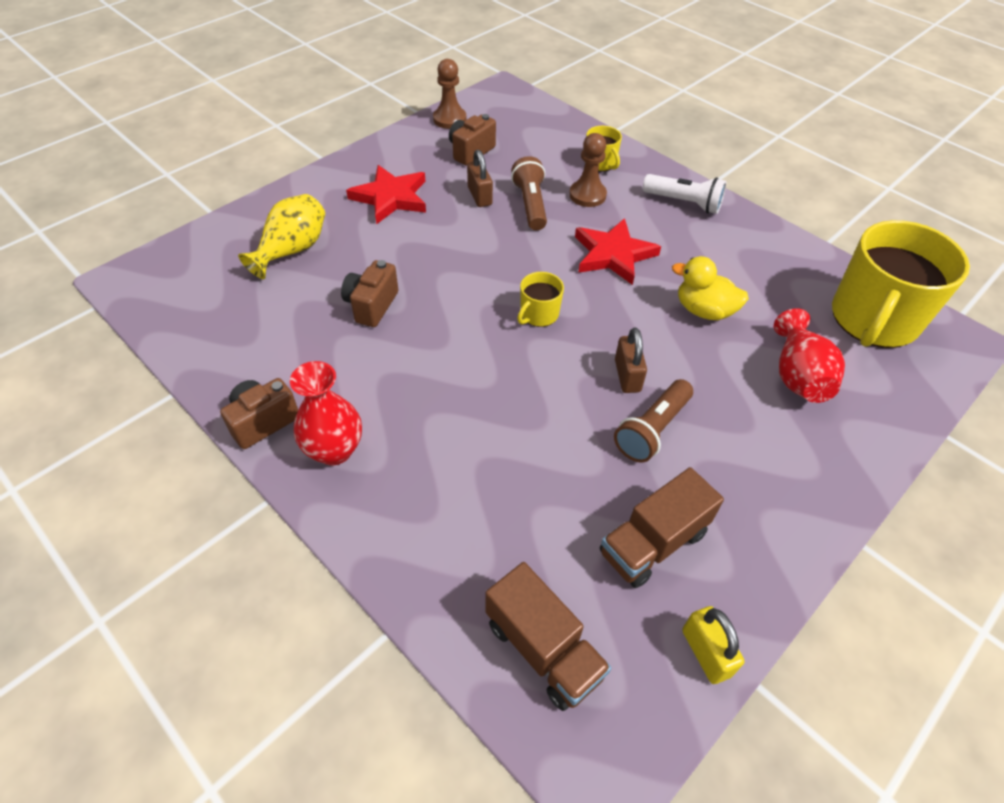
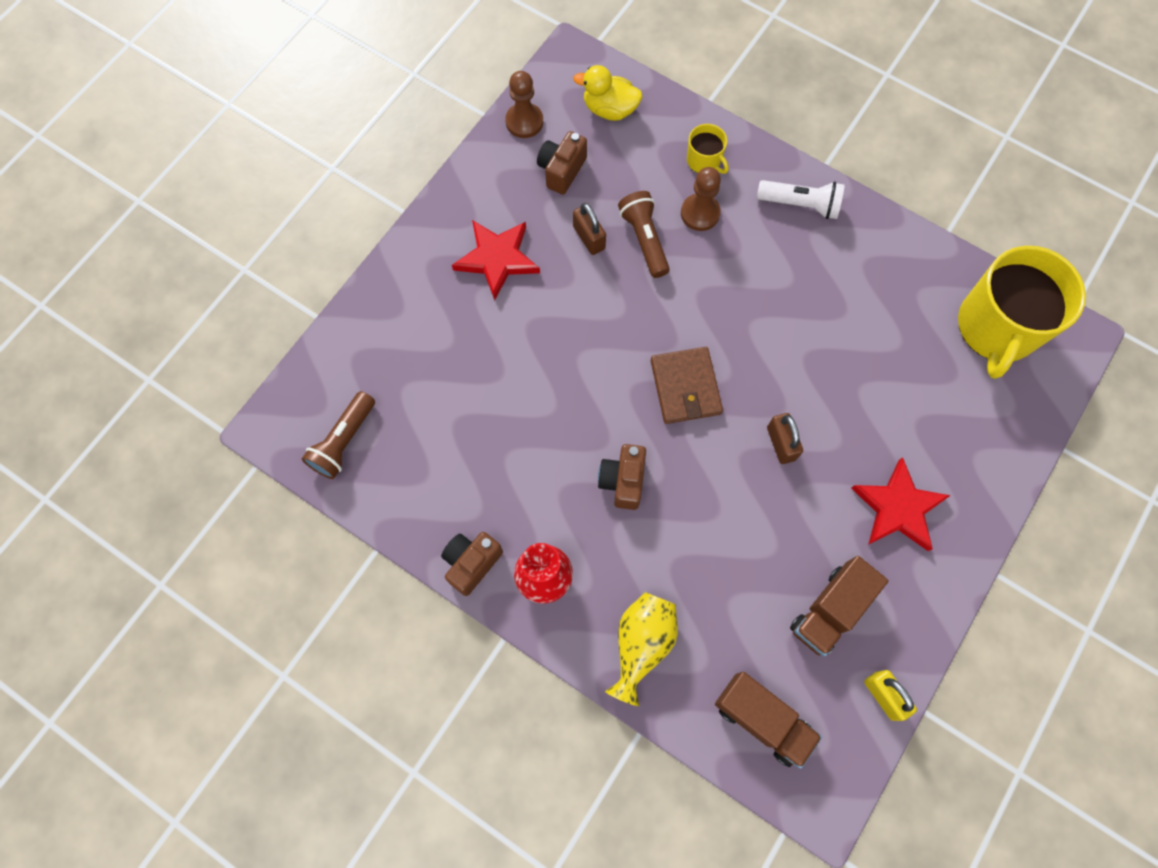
camera: 10 degrees left, 20 degrees up
yellow vase [238,194,325,279] -> yellow vase moved to [605,592,678,706]
brown camera [341,260,398,327] -> brown camera moved to [598,444,646,510]
yellow mug [517,272,564,327] -> brown wallet [651,347,723,424]
red star [575,218,661,285] -> red star moved to [851,457,951,551]
brown flashlight [614,379,693,463] -> brown flashlight moved to [302,391,375,479]
yellow duck [672,256,749,320] -> yellow duck moved to [573,65,642,121]
red vase [774,308,845,403] -> none

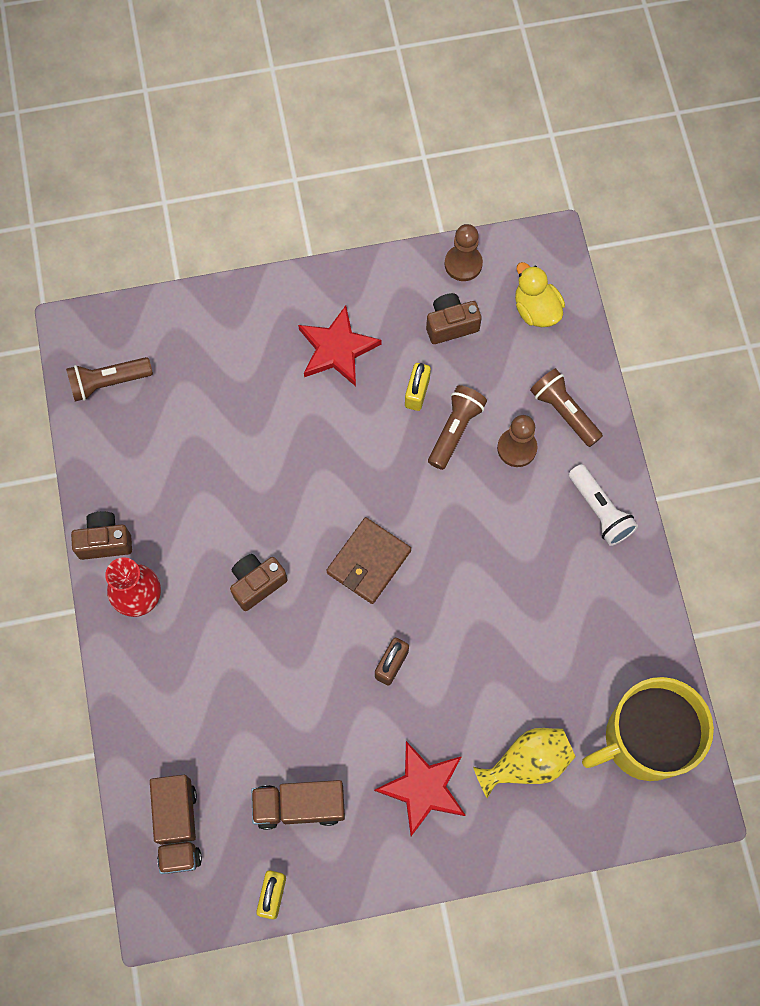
camera: 45 degrees right, 0 degrees up
brown padlock [573,203,606,255] -> yellow padlock [405,363,431,411]
yellow vase [605,592,678,706] -> yellow vase moved to [473,728,576,798]
yellow mug [687,124,729,174] -> brown flashlight [530,368,603,447]

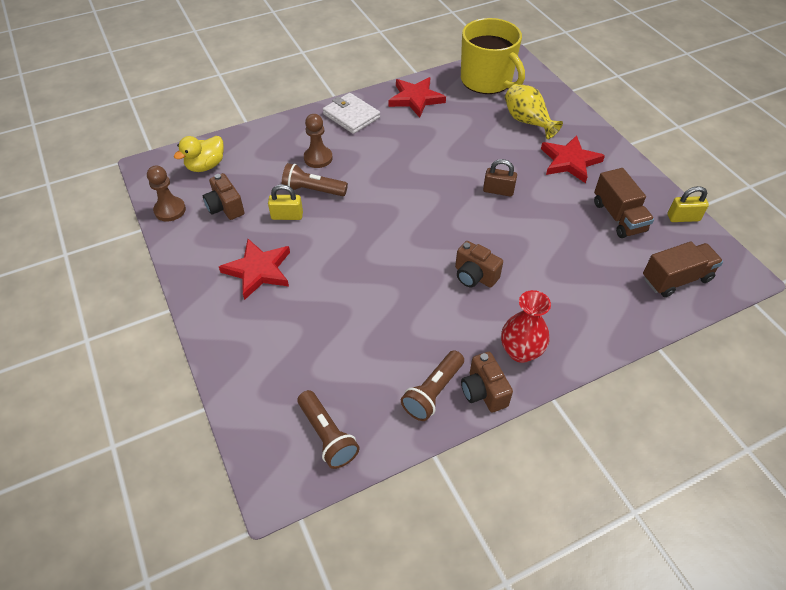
camera: 105 degrees left, 20 degrees down
brown wallet [326,517,411,604] -> none
brown flashlight [530,368,603,447] -> brown flashlight moved to [401,350,464,421]
white flashlight [569,464,638,546] -> white wallet [323,93,380,134]
none -> red star [388,77,446,118]

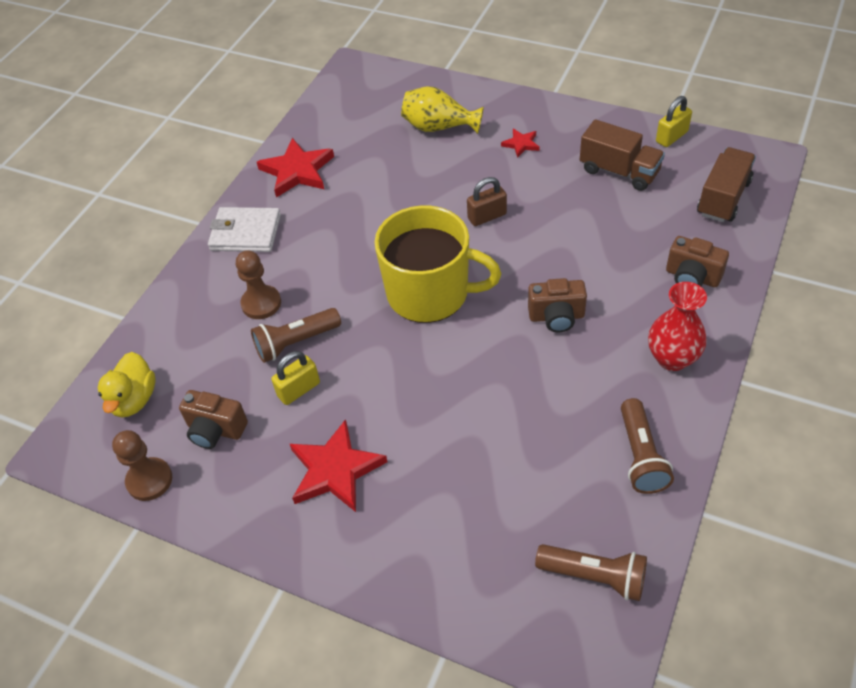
camera: 35 degrees left, 0 degrees up
yellow mug [461,18,525,94] -> yellow mug moved to [374,205,501,323]
brown camera [461,352,513,412] -> brown camera moved to [666,236,729,287]
red star [541,135,605,183] -> red star [501,129,540,158], size x0.51

